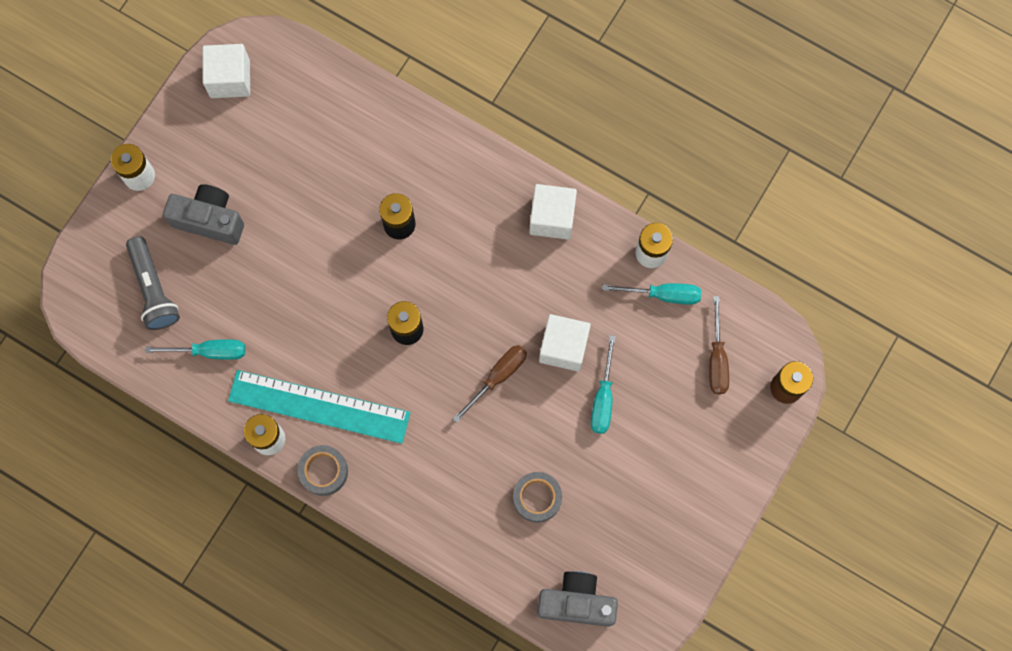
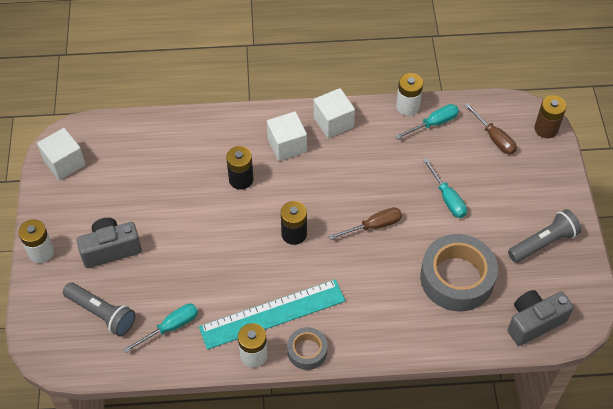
camera: 35 degrees left, 20 degrees down
brown screwdriver [453,345,527,423] -> brown screwdriver turned 60 degrees clockwise [329,207,402,240]
grey tape [513,472,562,523] -> grey tape [420,234,498,312], size x1.92
white cube [539,314,591,371] -> white cube moved to [267,112,307,161]
none -> grey flashlight [508,209,581,263]

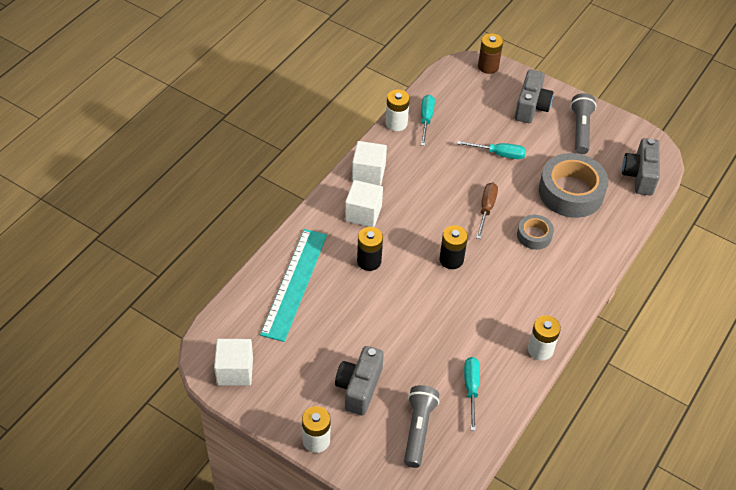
camera: 55 degrees left, 5 degrees down
grey flashlight [63,282,136,336] -> grey flashlight turned 60 degrees counterclockwise [404,385,439,468]
turquoise ruler [199,279,345,350] -> turquoise ruler moved to [260,229,327,342]
grey tape [287,327,327,370] -> grey tape moved to [517,215,554,250]
brown screwdriver [464,103,517,155] -> none
none -> grey camera [515,70,554,123]

